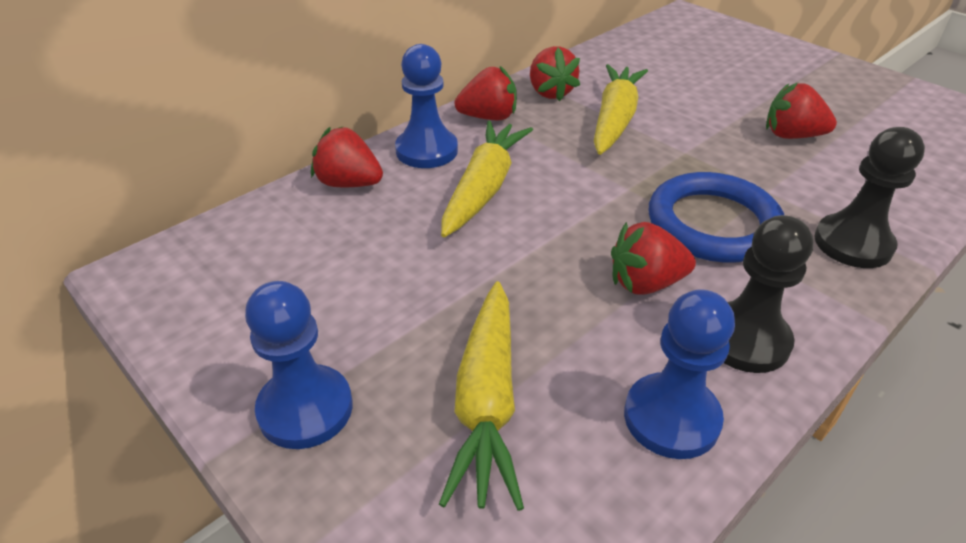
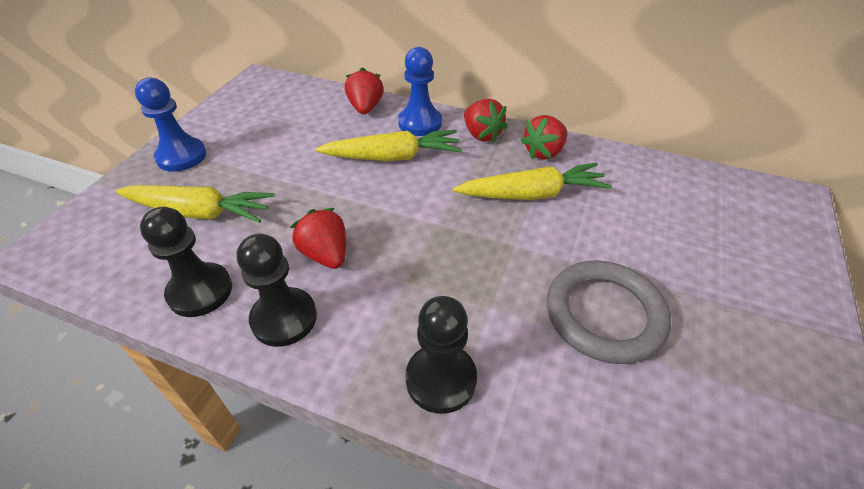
camera: 65 degrees right, 5 degrees up
yellow carrot [439,281,524,511] -> yellow carrot turned 150 degrees counterclockwise [115,185,275,223]
blue pawn [624,289,735,459] -> black pawn [140,207,232,317]
blue ring [649,172,784,263] -> none
red strawberry [766,83,837,139] -> grey ring [547,260,671,364]

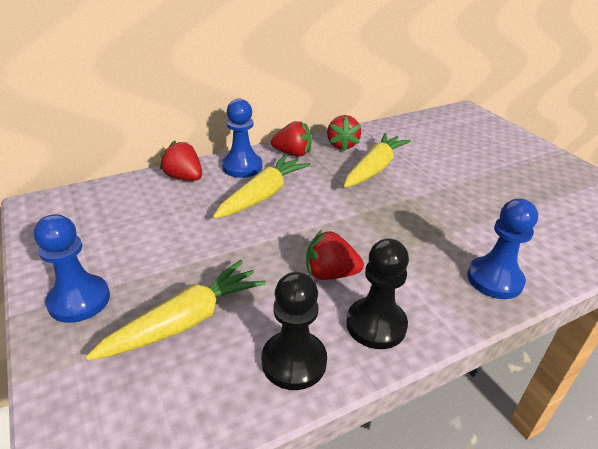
camera: 50 degrees left, 10 degrees down
black pawn [405,296,477,414] -> blue pawn [467,199,538,299]
grey ring [547,260,671,364] -> none

